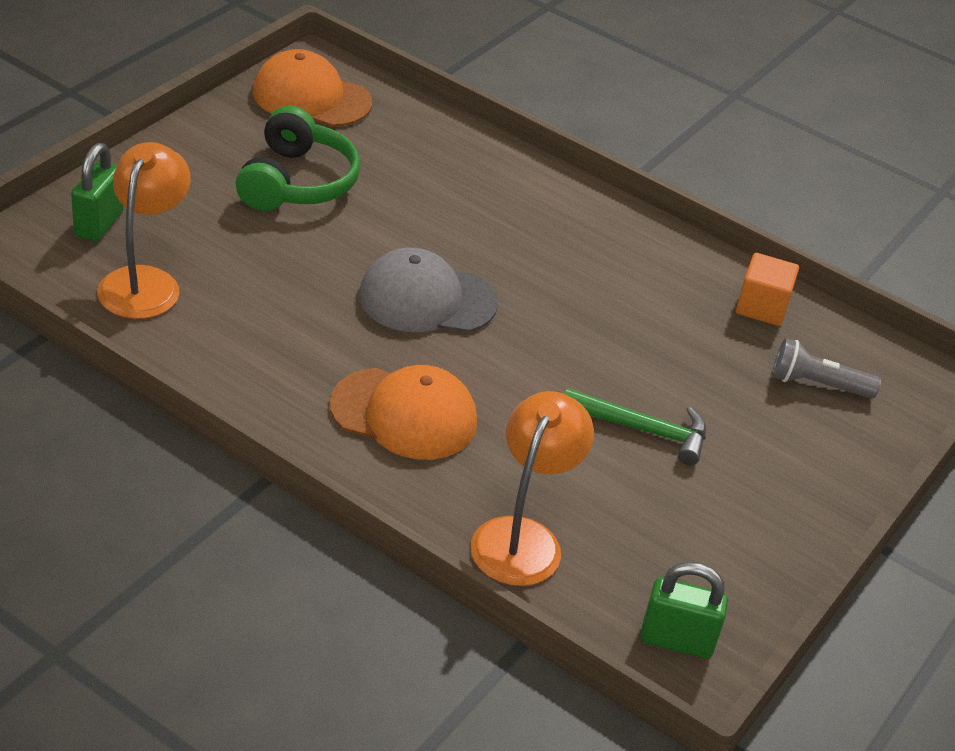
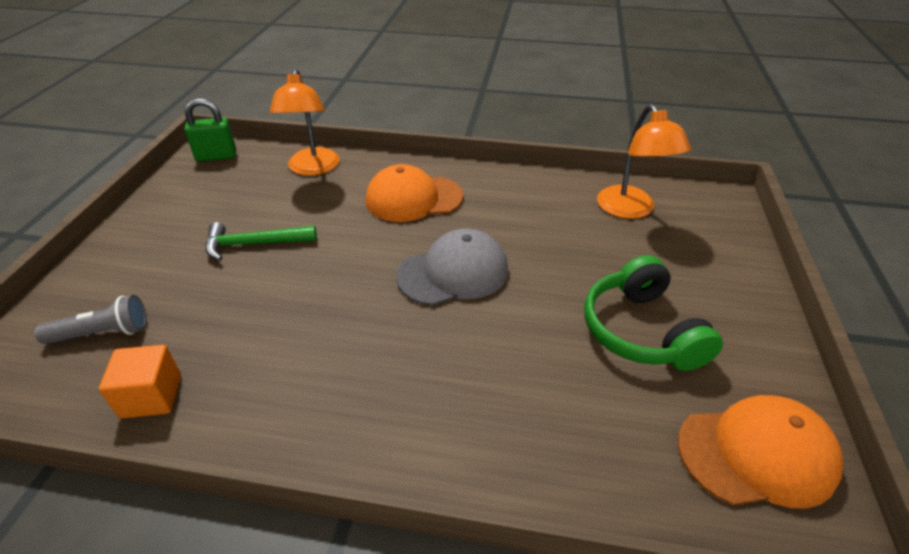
camera: 160 degrees right, 0 degrees up
green padlock [71,143,124,242] -> none

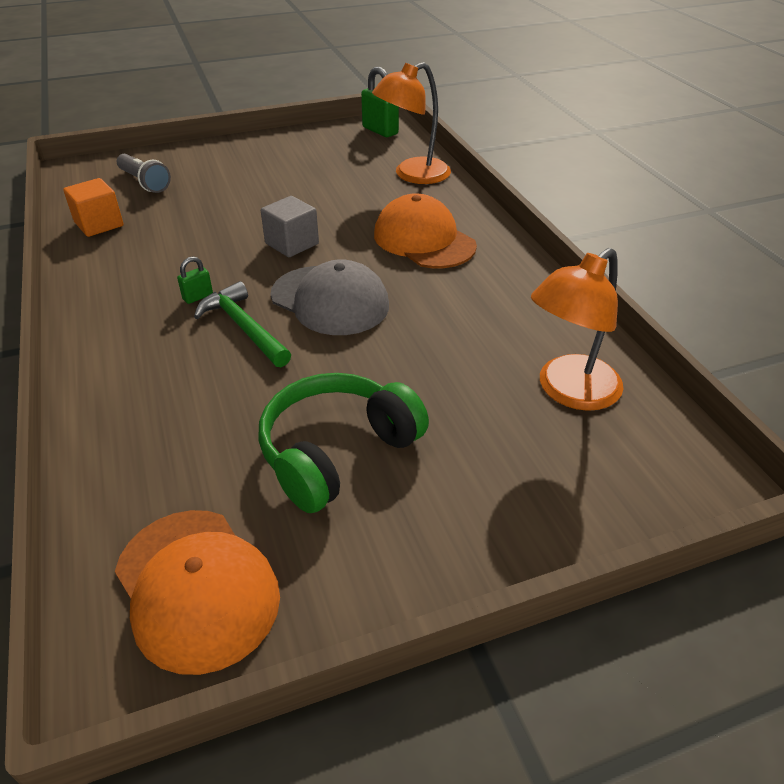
camera: 60 degrees right, 0 degrees up
green hammer [206,222,317,261] -> green hammer moved to [194,281,291,367]
none -> green padlock [177,256,213,304]
none -> grey cube [261,196,319,257]

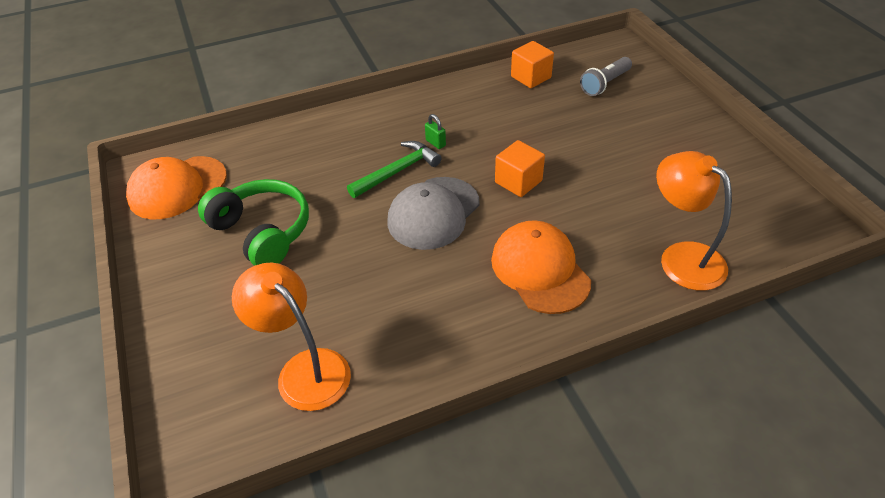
camera: 90 degrees right, 5 degrees up
grey cube [261,196,319,257] -> orange cube [495,140,545,197]
green padlock [361,67,399,137] -> none
orange cap [374,194,477,268] -> orange cap turned 75 degrees counterclockwise [491,220,591,314]

